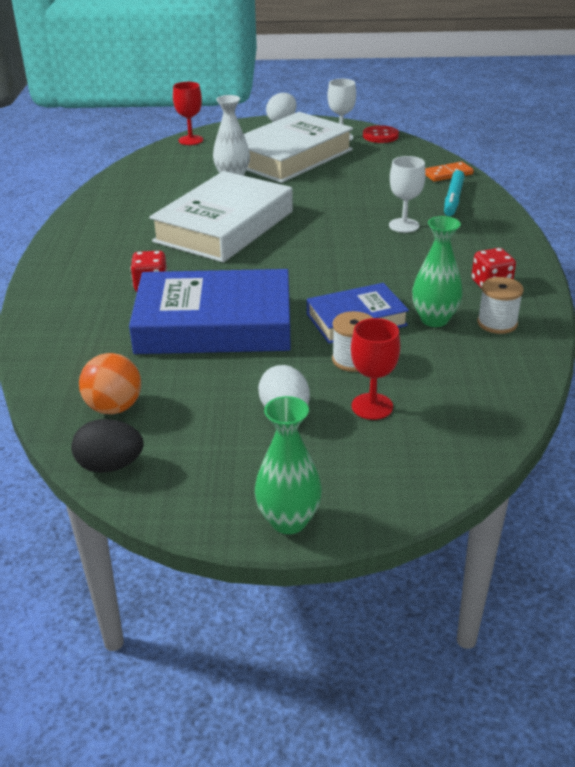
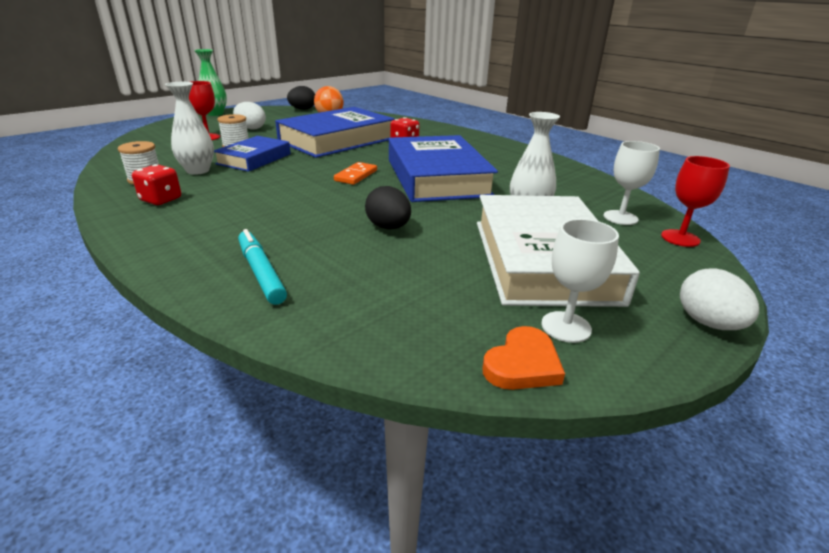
camera: 135 degrees right, 5 degrees down
white book [149,171,293,263] -> blue book [389,135,498,202]
red button [363,125,399,143] -> orange heart [483,326,565,390]
white goblet [389,156,426,233] -> white goblet moved to [603,141,660,225]
green vase [412,216,463,327] -> white vase [165,82,214,175]
orange domino [425,162,474,182] -> orange domino moved to [334,162,377,185]
none -> black egg [365,186,411,230]

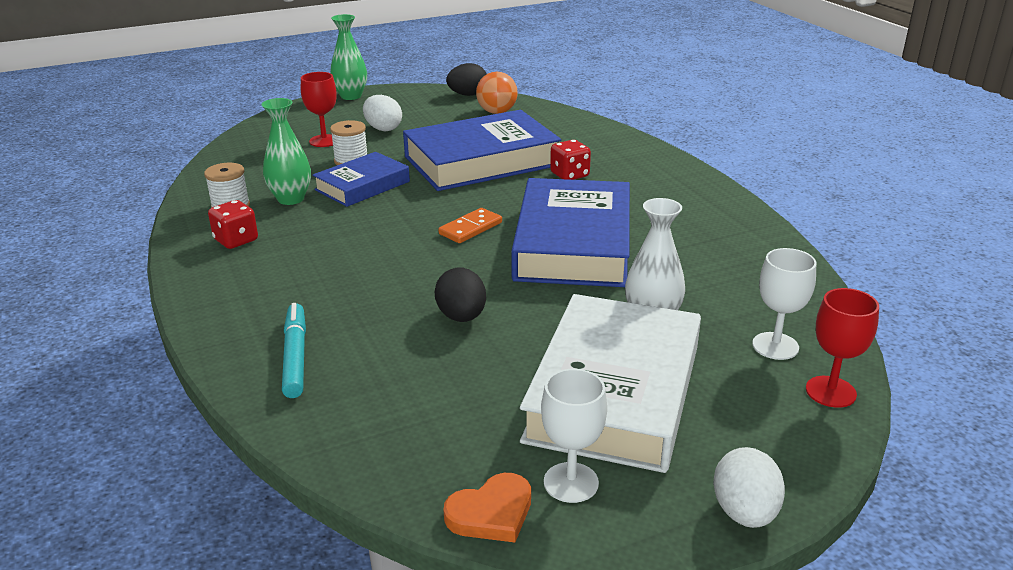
camera: 20 degrees right, 0 degrees up
white vase [165,82,214,175] -> green vase [261,98,311,205]

